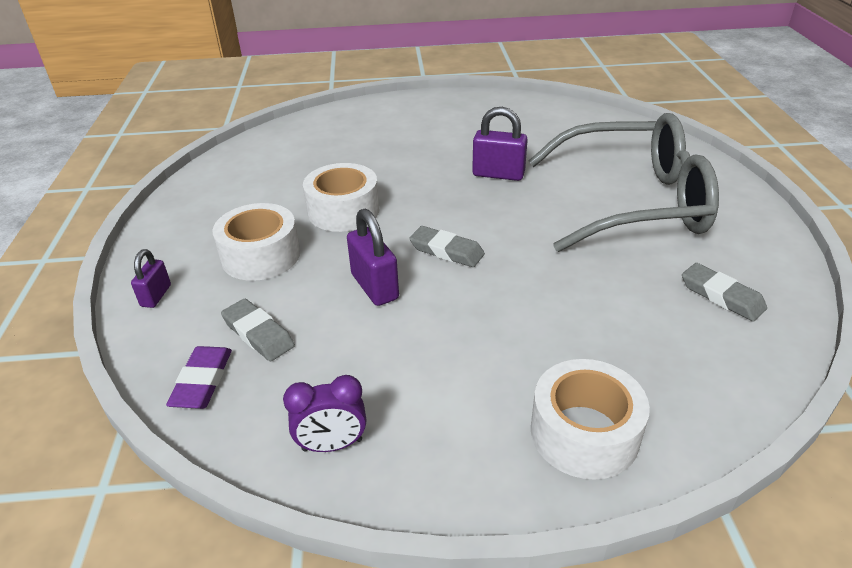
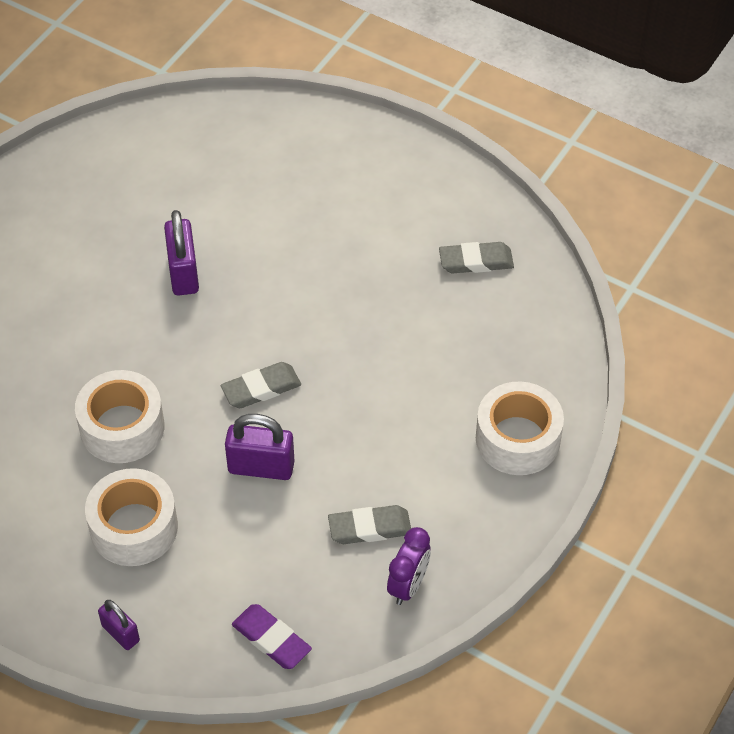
camera: 55 degrees left, 15 degrees up
grey eraser [221,299,295,361] -> grey eraser moved to [328,505,411,544]
purple padlock [472,107,528,181] -> purple padlock turned 60 degrees counterclockwise [164,210,199,296]
grey glasses [529,113,719,252] -> none

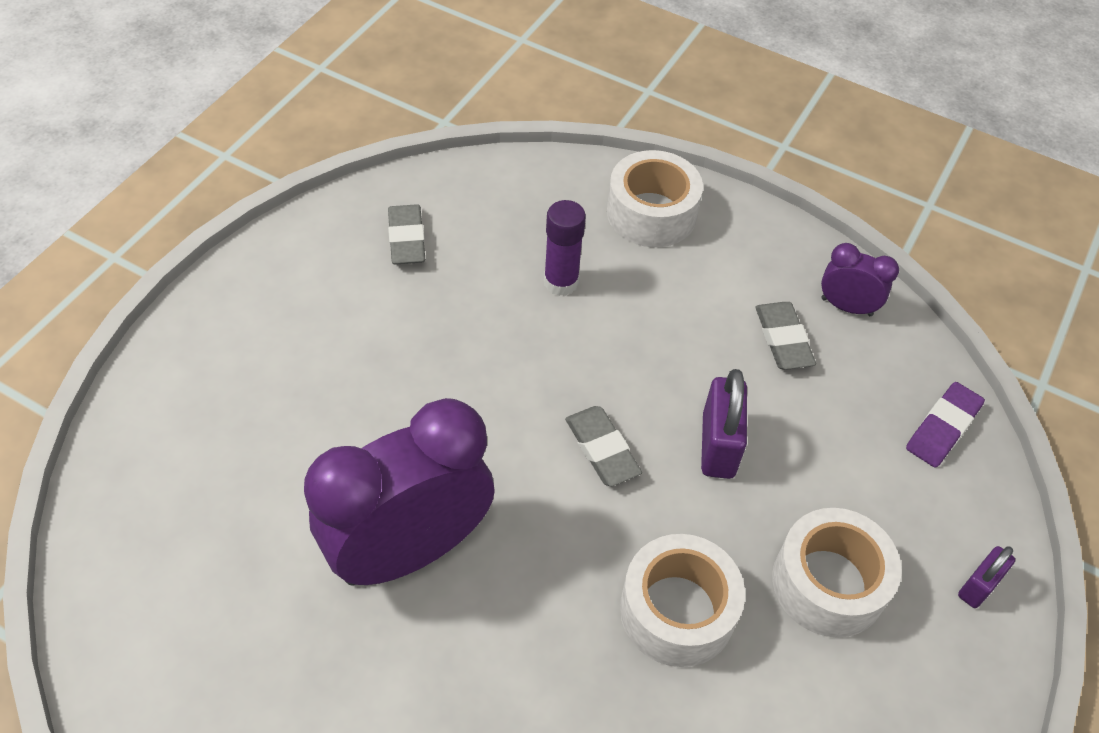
camera: 95 degrees left, 0 degrees up
purple padlock [164,210,199,296] -> purple clock [304,398,495,586]
none -> purple glue stick [544,200,586,296]

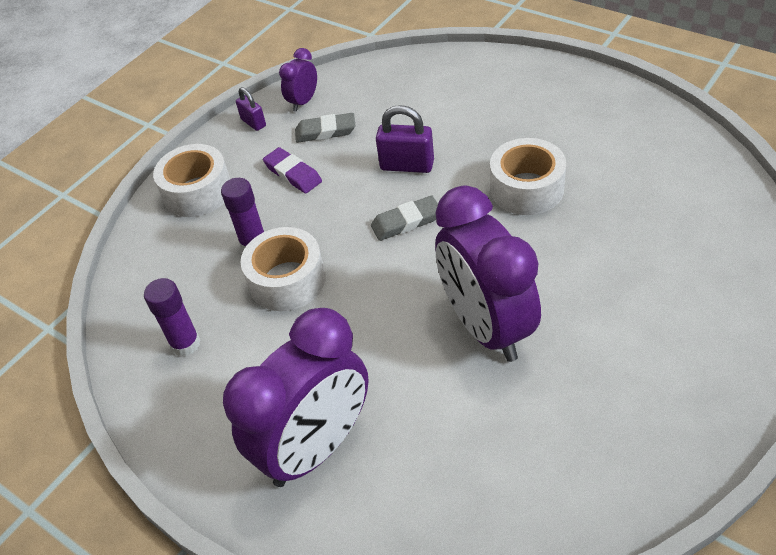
camera: 75 degrees left, 5 degrees down
grey eraser [388,204,425,265] -> purple glue stick [144,278,200,356]
white tape [772,508,902,638] -> white tape moved to [241,227,326,311]
purple eraser [906,382,985,468] -> purple eraser moved to [263,147,322,193]
purple padlock [958,546,1015,608] -> purple padlock moved to [236,87,266,131]
none -> purple clock [223,308,369,487]

